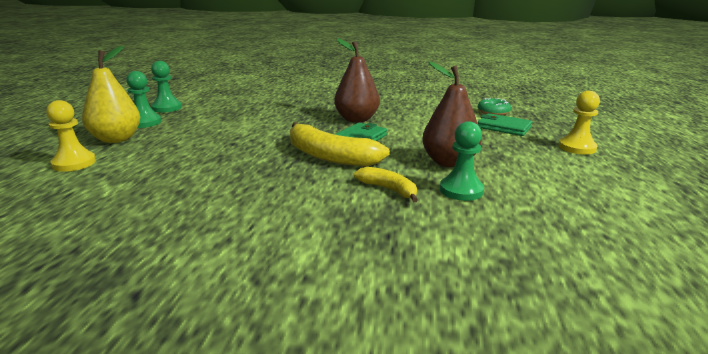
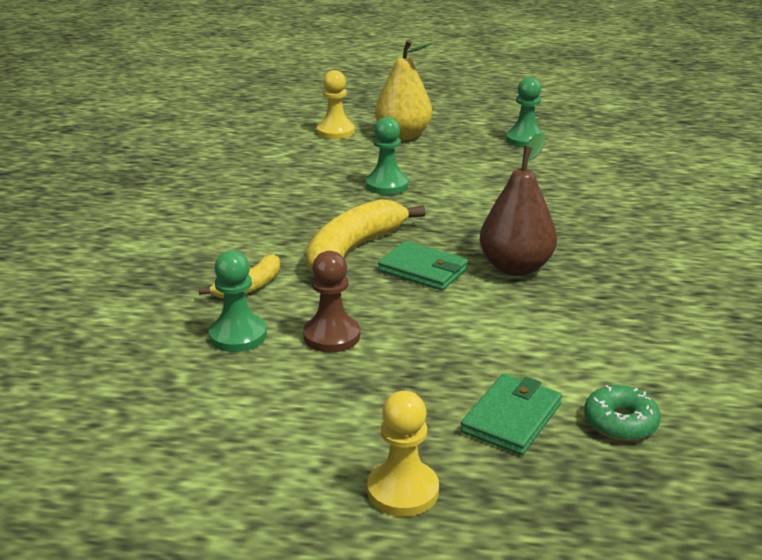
camera: 90 degrees right, 5 degrees up
green pawn [126,71,161,128] -> green pawn moved to [366,117,408,195]
brown pear [422,62,481,167] -> brown pawn [303,251,360,353]

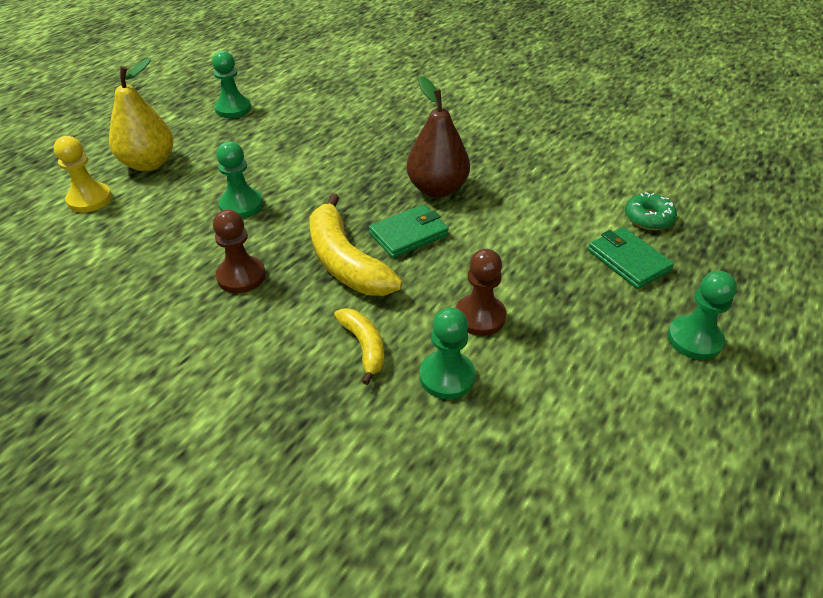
camera: 65 degrees left, 15 degrees up
yellow pawn [367,391,439,517] -> green pawn [667,271,737,360]
none -> brown pawn [213,210,266,293]

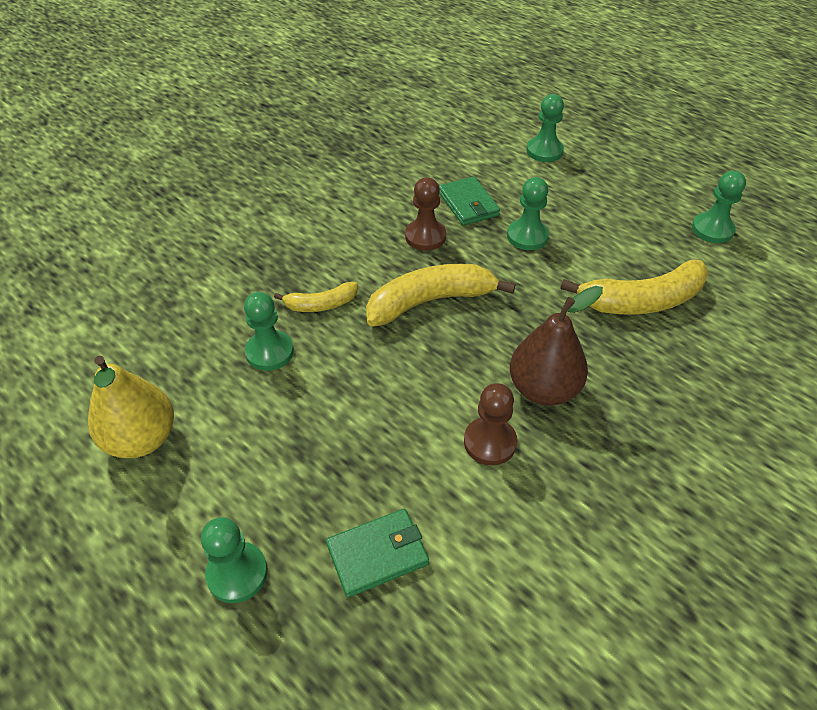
camera: 100 degrees right, 5 degrees up
yellow pawn [54,136,112,213] -> green pawn [526,94,564,162]
yellow pear [109,58,174,171] -> yellow pear moved to [88,356,174,458]
green wallet [369,205,449,258] -> green wallet moved to [439,176,500,226]
brown pawn [456,249,506,336] -> brown pawn moved to [464,383,517,465]
green donut [625,192,677,230] -> none
none -> yellow banana [560,260,709,315]

